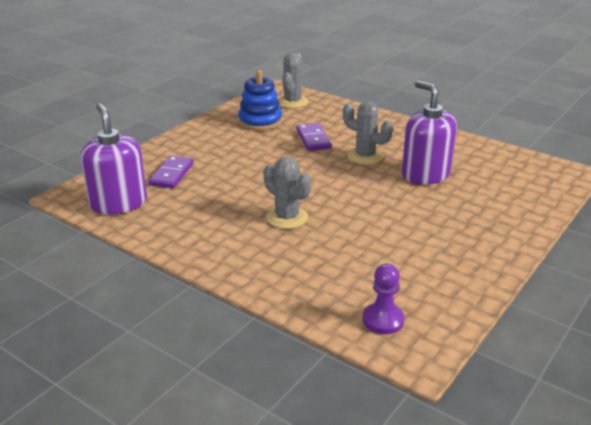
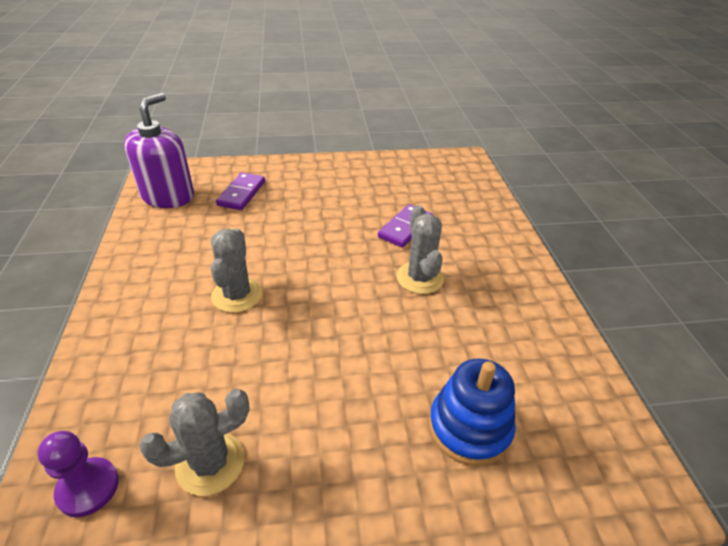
camera: 45 degrees right, 10 degrees up
purple domino [149,156,194,189] -> purple domino turned 45 degrees counterclockwise [216,172,265,210]
blue stacking toy [238,70,282,131] -> blue stacking toy moved to [429,358,516,466]
grey cactus [278,53,308,108] -> grey cactus moved to [139,389,250,496]
purple soap dispenser [402,81,457,185] -> none

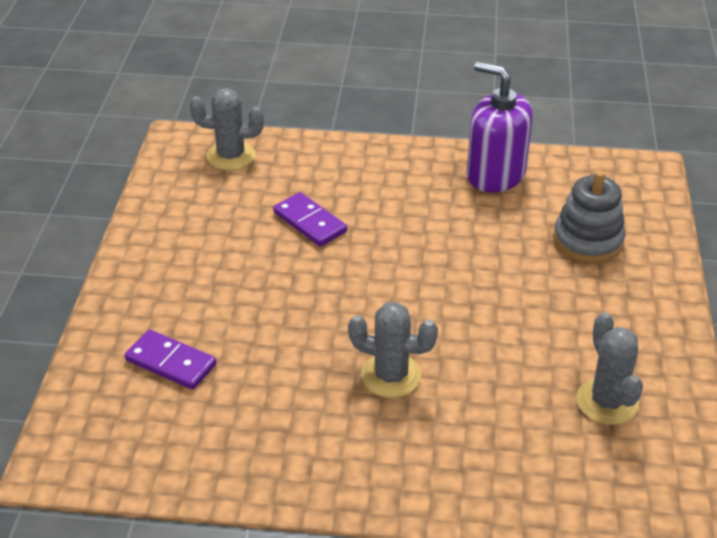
camera: 75 degrees left, 0 degrees up
purple pawn [38,431,119,517] -> none
purple soap dispenser [124,93,194,208] -> purple soap dispenser moved to [467,62,533,193]
grey cactus [397,205,444,294] -> grey cactus moved to [190,88,264,171]
blue stacking toy [429,358,516,466] -> grey stacking toy [553,170,626,263]

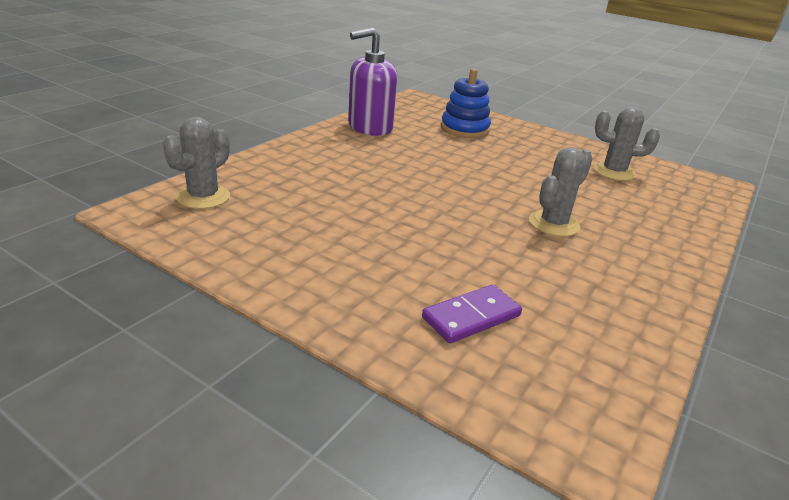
camera: 65 degrees left, 10 degrees down
purple domino [273,192,347,247] -> none
grey stacking toy [553,170,626,263] -> blue stacking toy [441,68,491,138]

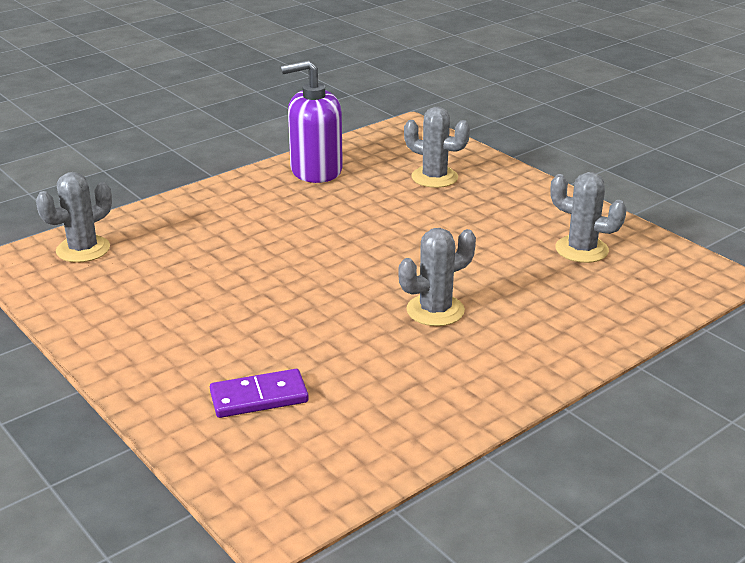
camera: 20 degrees right, 0 degrees up
blue stacking toy [441,68,491,138] -> grey cactus [404,107,470,188]

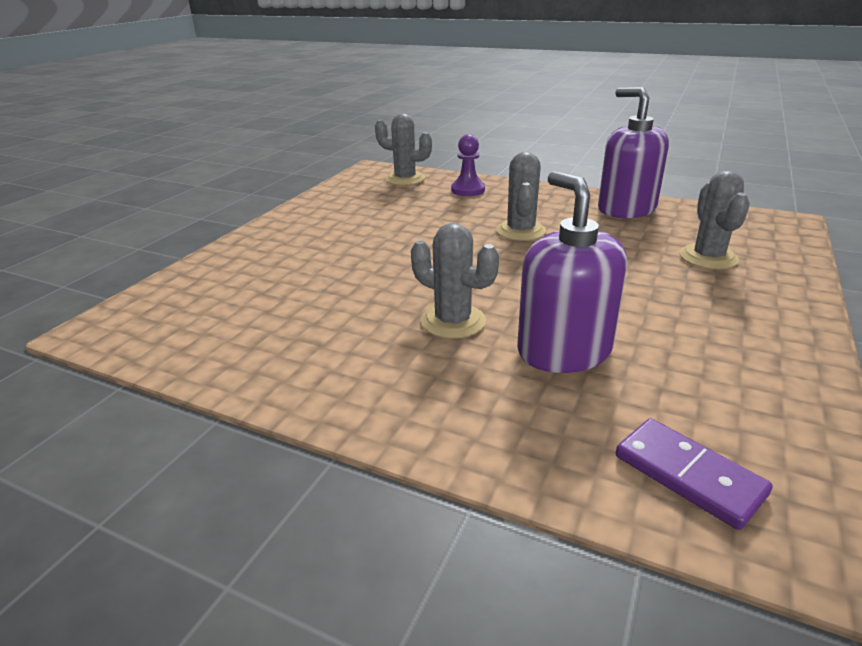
camera: 65 degrees right, 0 degrees up
purple domino [210,369,309,418] -> purple domino moved to [616,418,773,530]
grey cactus [550,172,627,263] -> grey cactus moved to [496,152,546,241]
none -> purple pawn [451,134,485,196]
none -> purple soap dispenser [517,171,627,373]

